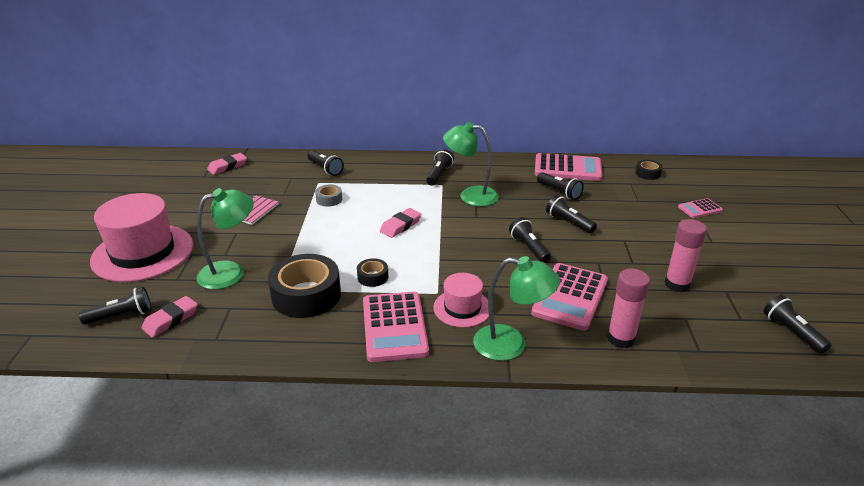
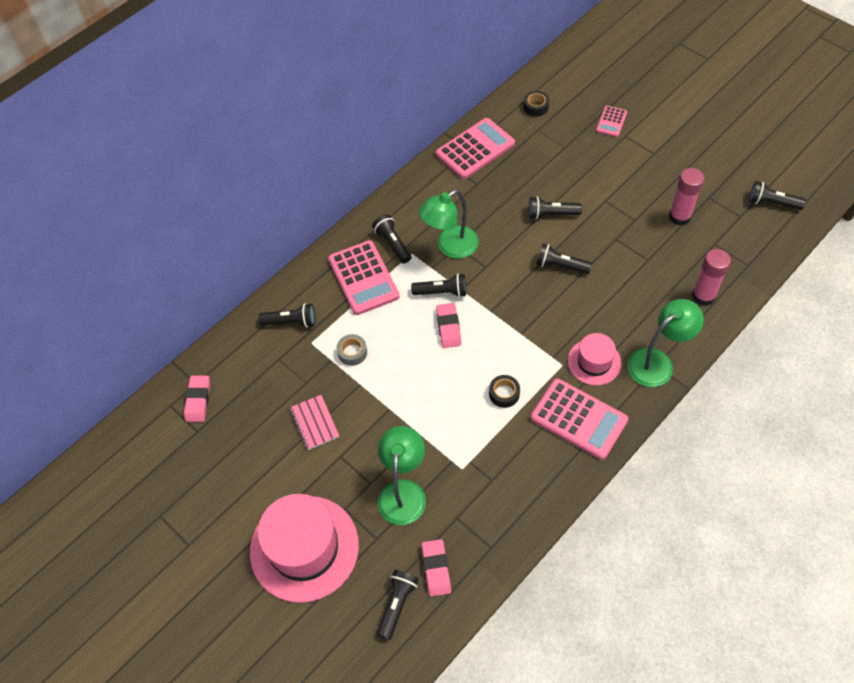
camera: 45 degrees left, 25 degrees up
black tape [268,254,341,318] -> none
pink calculator [531,263,608,331] -> pink calculator moved to [328,240,400,315]
black flashlight [537,172,584,200] -> black flashlight moved to [411,273,466,297]

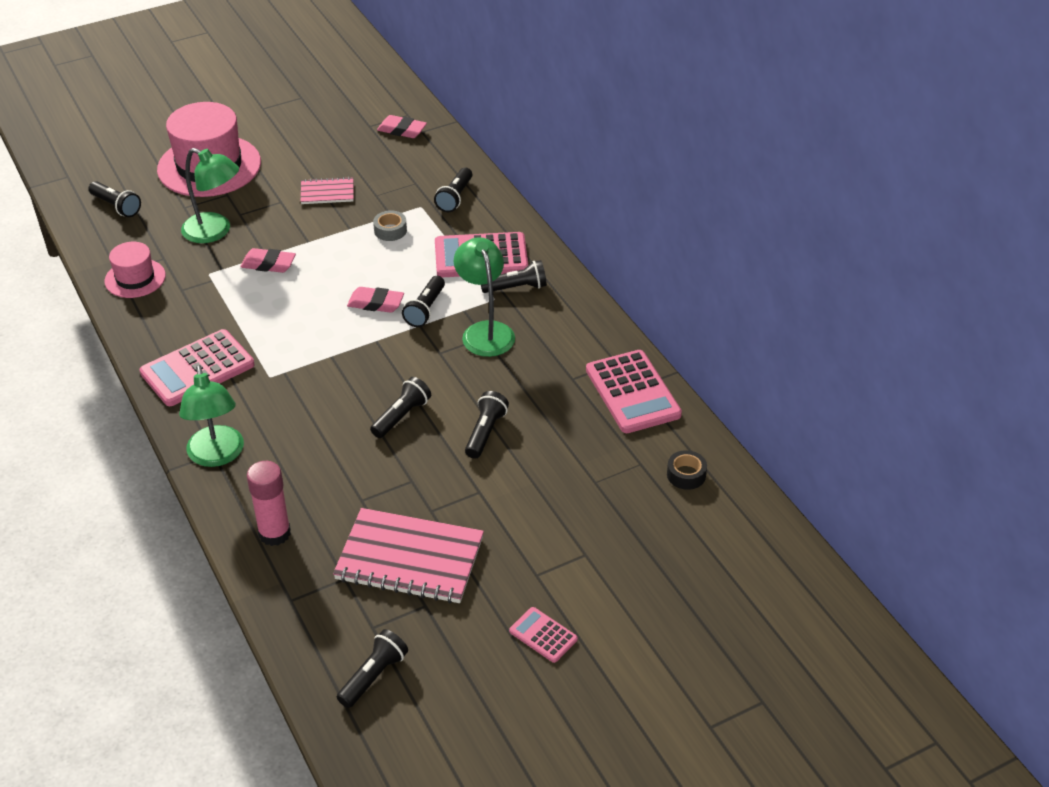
camera: 105 degrees right, 15 degrees down
pink eraser [421,539,451,597] -> pink eraser moved to [240,248,296,273]
black tape [489,375,520,408] -> none
pink hat [568,333,621,386] -> pink hat moved to [105,242,166,298]
pink calculator [596,106,627,137] -> pink calculator moved to [509,607,578,663]
pink glue stick [669,168,704,226] -> pink notebook [333,508,484,603]

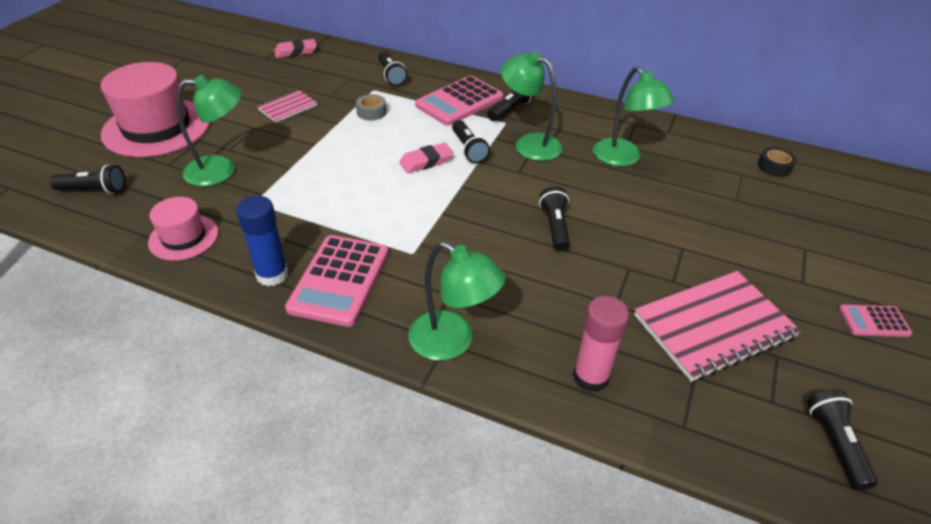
camera: 40 degrees left, 0 degrees up
pink eraser [240,248,296,273] -> none
black flashlight [465,391,509,459] -> none
pink calculator [586,350,682,433] -> none
none -> blue glue stick [236,196,288,286]
none -> green lamp [593,66,674,166]

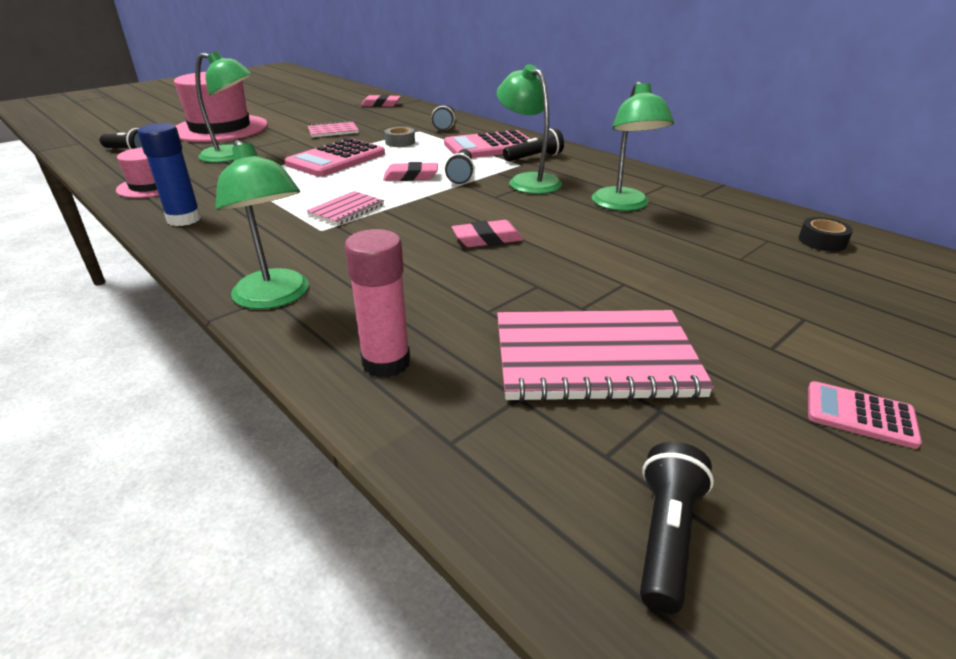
camera: 25 degrees right, 10 degrees down
pink calculator [285,235,389,327] -> pink calculator moved to [285,138,385,177]
black flashlight [539,186,570,251] -> pink eraser [452,220,523,247]
none -> pink notebook [306,191,384,225]

